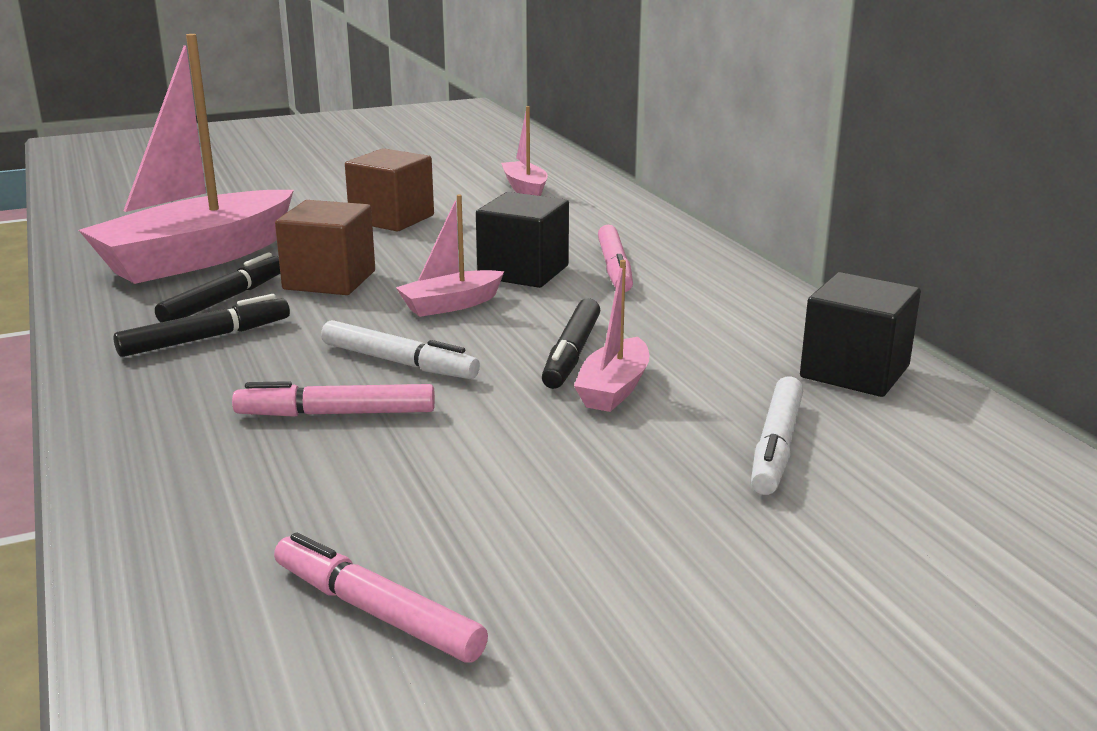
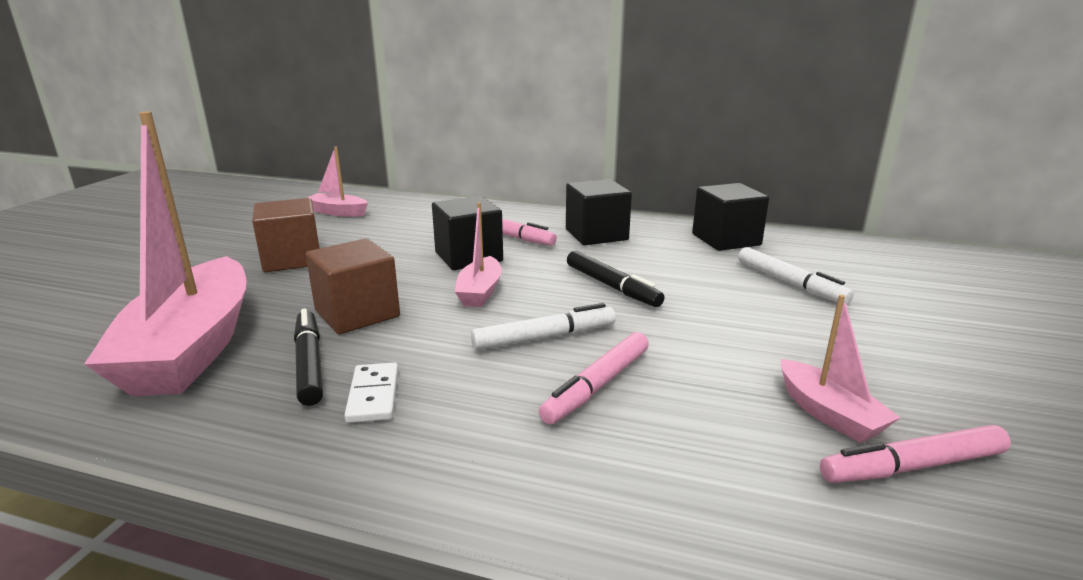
camera: 50 degrees left, 0 degrees up
black marker [114,294,290,357] -> white domino [344,362,398,423]
pink boat [574,260,649,412] -> pink boat moved to [781,295,901,443]
none -> black cube [566,179,632,245]

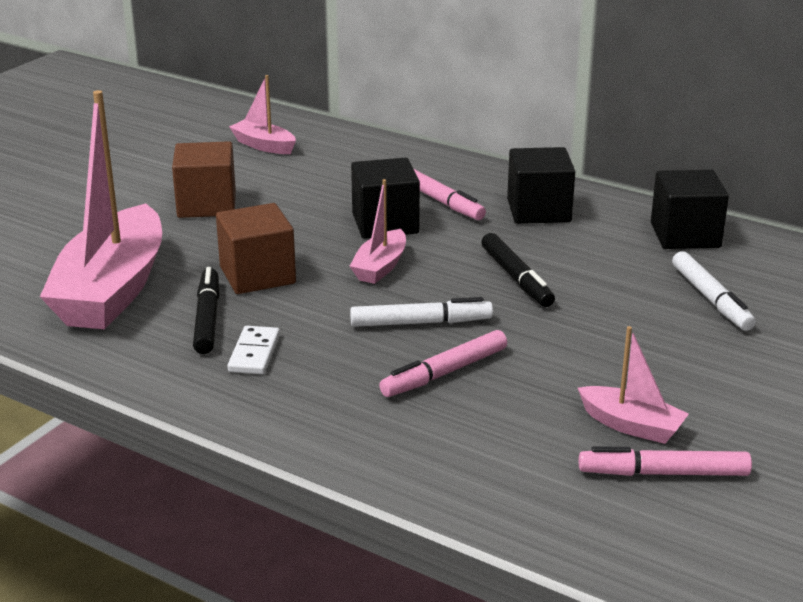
camera: 15 degrees right, 5 degrees up
pink boat [781,295,901,443] -> pink boat turned 45 degrees counterclockwise [578,326,689,444]

